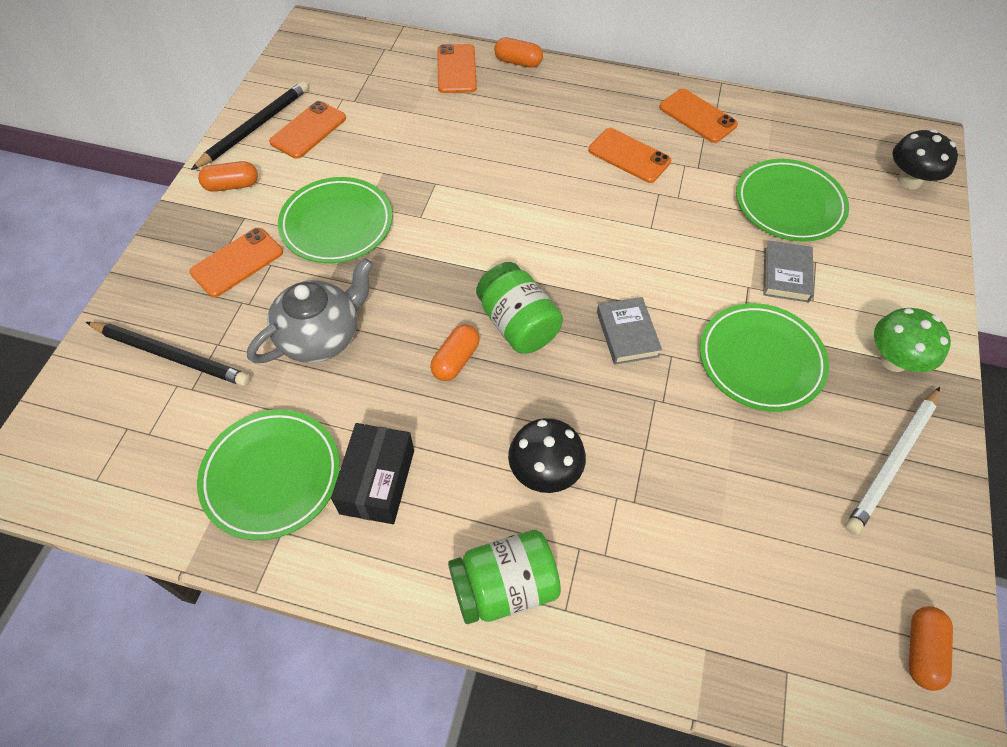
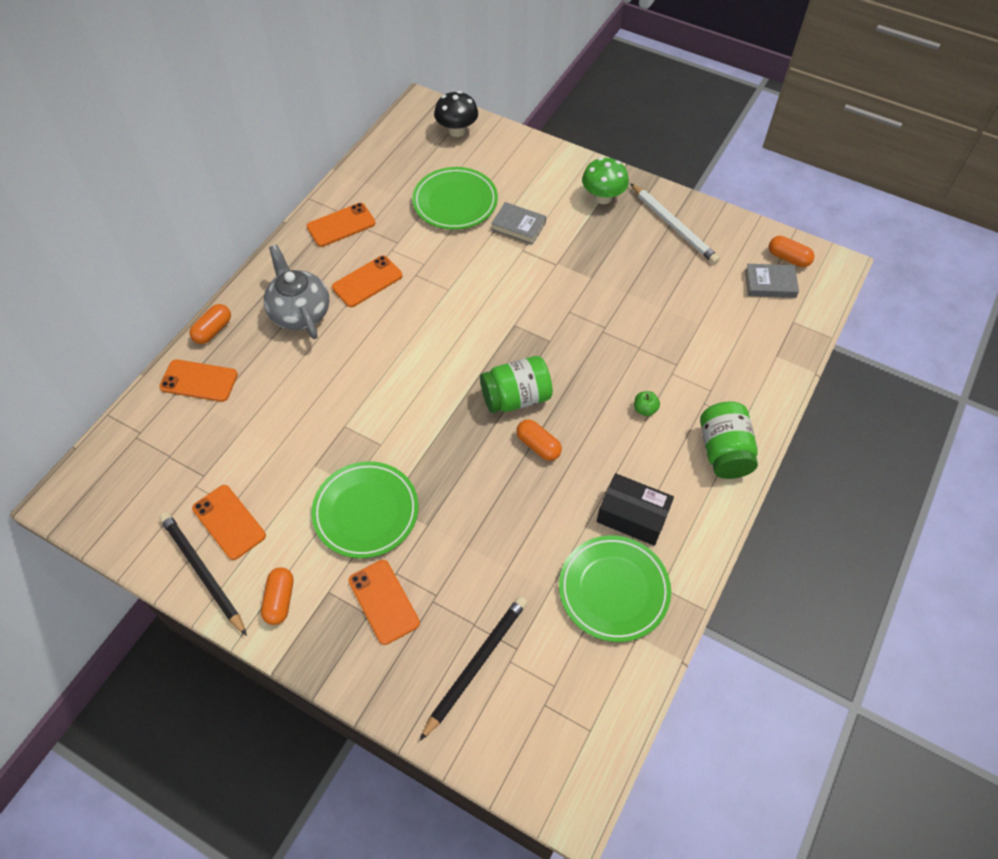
camera: 75 degrees left, 0 degrees up
grey teapot [247,258,373,363] -> grey teapot moved to [264,245,330,339]
black mushroom [508,418,586,493] -> green apple [634,391,660,416]
grey book [597,297,662,365] -> grey book moved to [745,264,799,298]
green plate [700,303,829,412] -> none

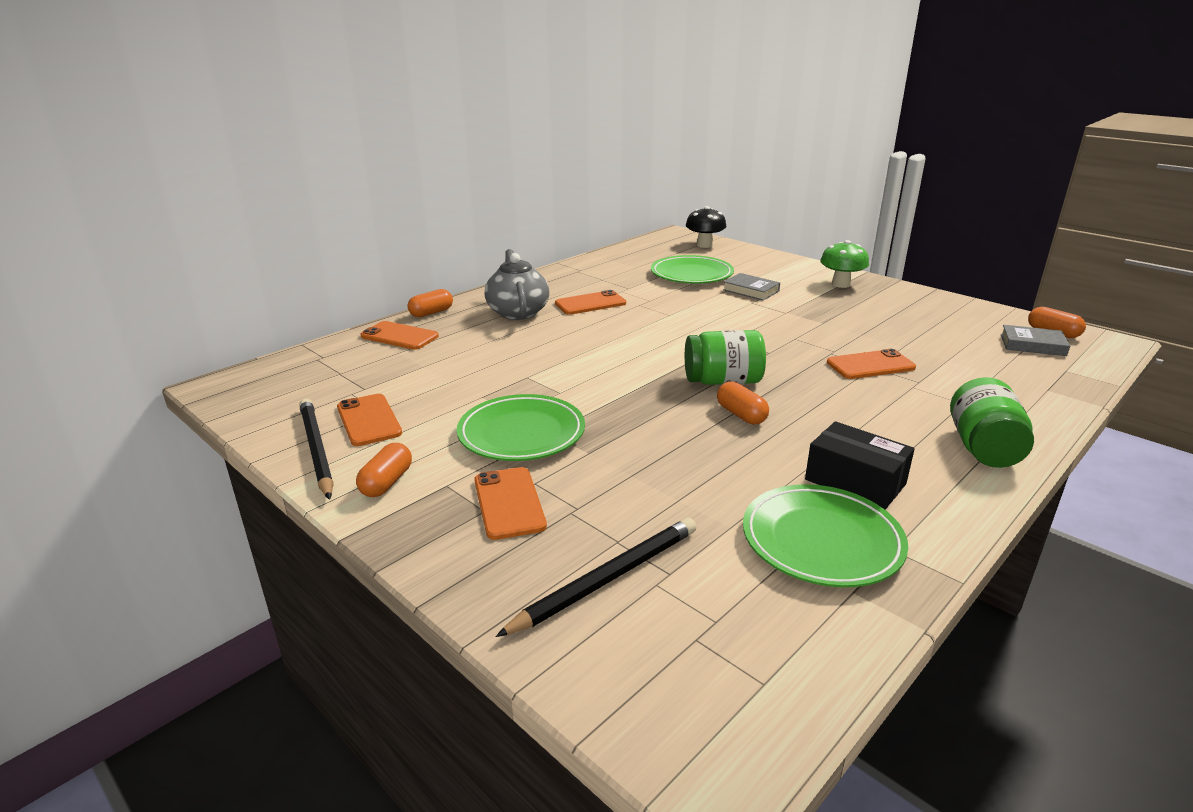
camera: 15 degrees right, 30 degrees down
orange phone [307,203,375,247] -> orange phone moved to [827,349,916,379]
white pencil [630,183,720,264] -> none
green apple [634,391,660,416] -> none

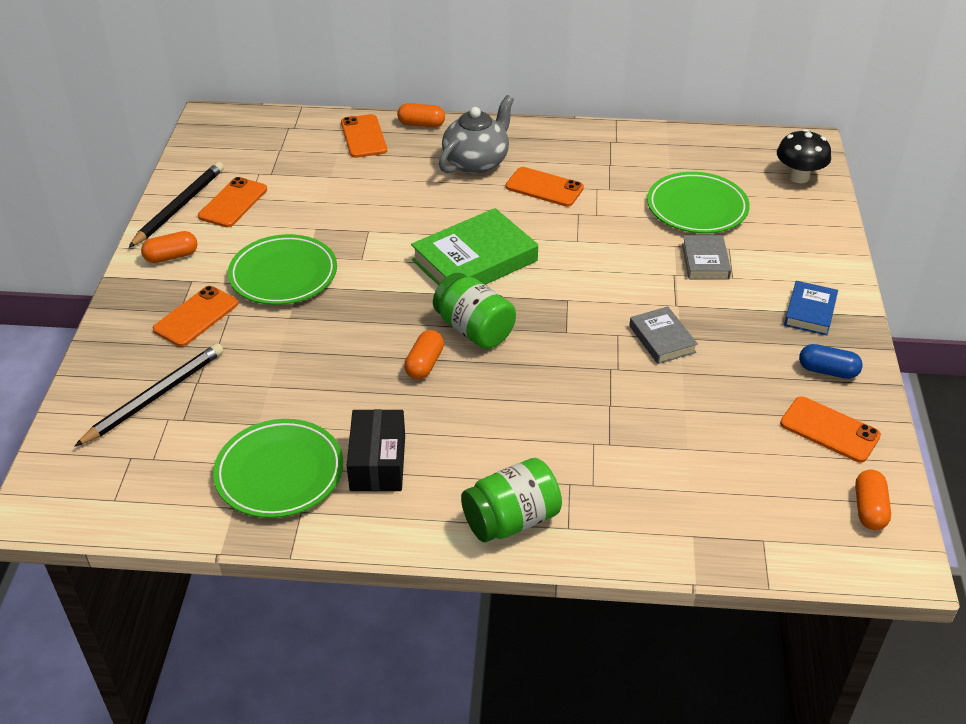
camera: 50 degrees right, 15 degrees up
black pencil [495,518,696,637] -> black pencil turned 60 degrees counterclockwise [74,343,224,447]
green mushroom [820,240,869,288] -> blue book [784,281,838,335]
orange phone [827,349,916,379] -> orange phone moved to [780,396,881,463]
grey book [1001,325,1070,356] -> grey book moved to [629,307,698,364]
none -> green book [411,208,538,286]
none -> blue capsule [799,344,863,379]

